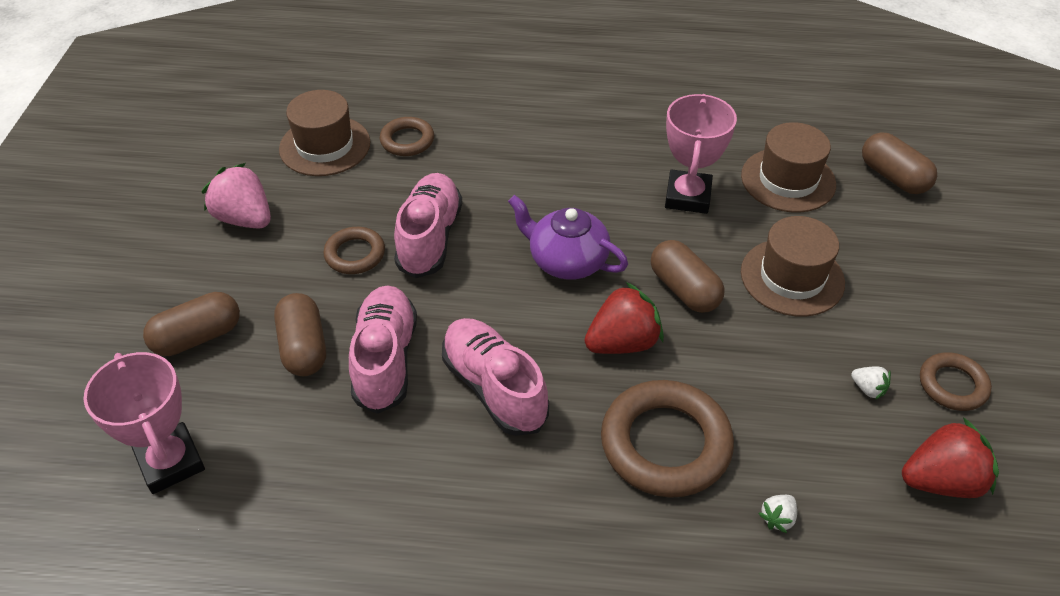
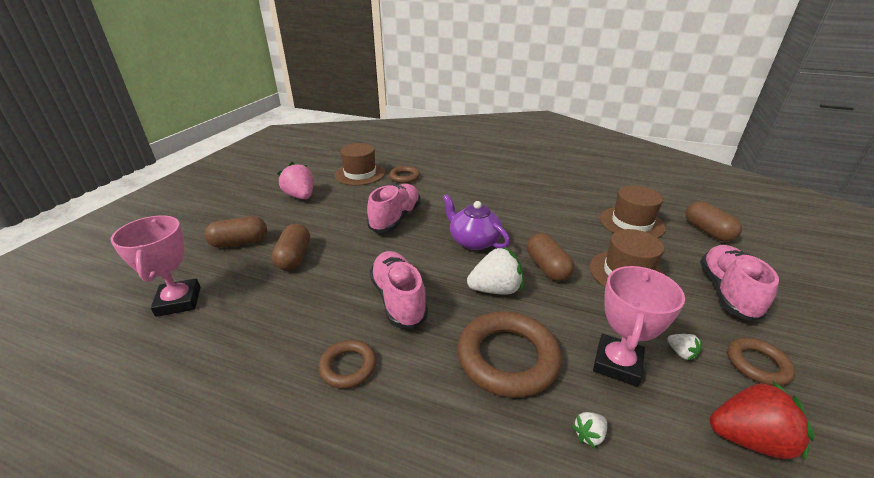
camera: 15 degrees right, 15 degrees down
brown ring [323,227,385,274] -> brown ring moved to [319,340,377,389]
pink shoe [349,286,417,414] -> pink shoe moved to [700,245,779,321]
red strawberry [585,282,664,354] -> white strawberry [467,247,523,295]
pink trophy [665,94,737,214] -> pink trophy moved to [593,266,685,387]

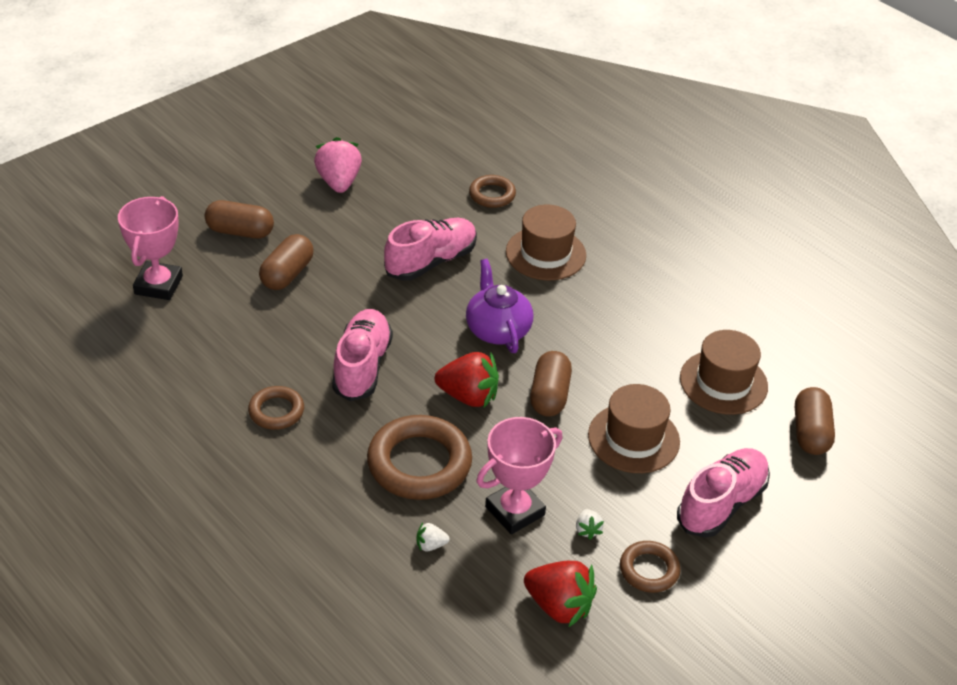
camera: 25 degrees right, 10 degrees up
brown hat [335,143,385,186] -> brown hat moved to [506,205,586,280]
white strawberry [467,247,523,295] -> red strawberry [434,352,499,407]

